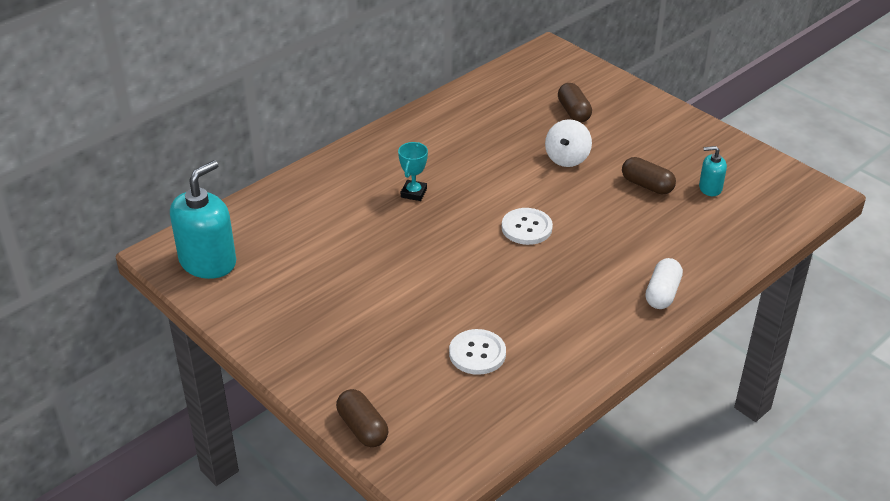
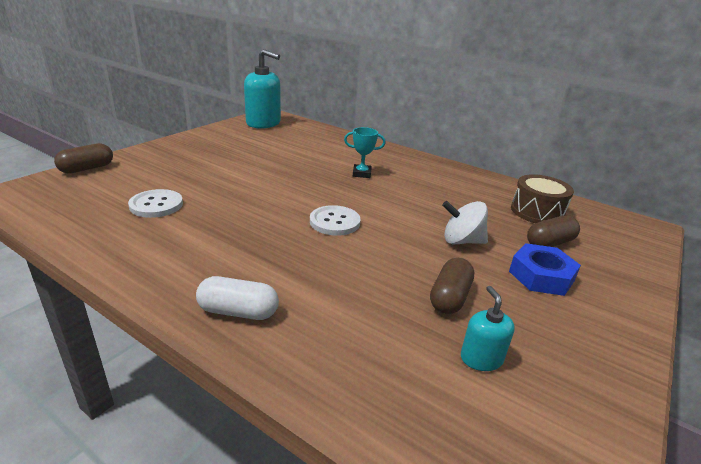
camera: 75 degrees right, 10 degrees down
none -> blue nut [509,243,581,296]
none -> brown drum [511,174,574,223]

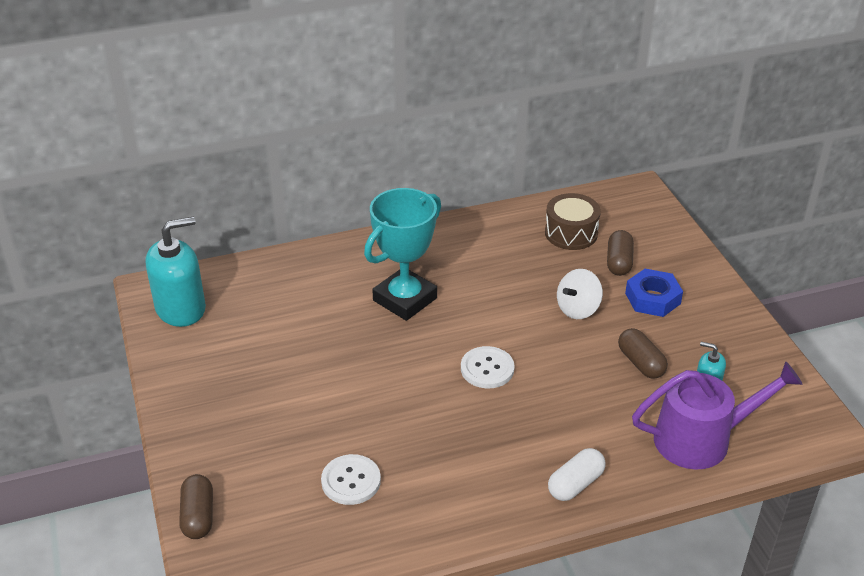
camera: 50 degrees left, 10 degrees up
turquoise trophy [344,127,386,178] -> turquoise trophy [364,188,441,321], size x2.13
none -> purple watering can [632,361,803,470]

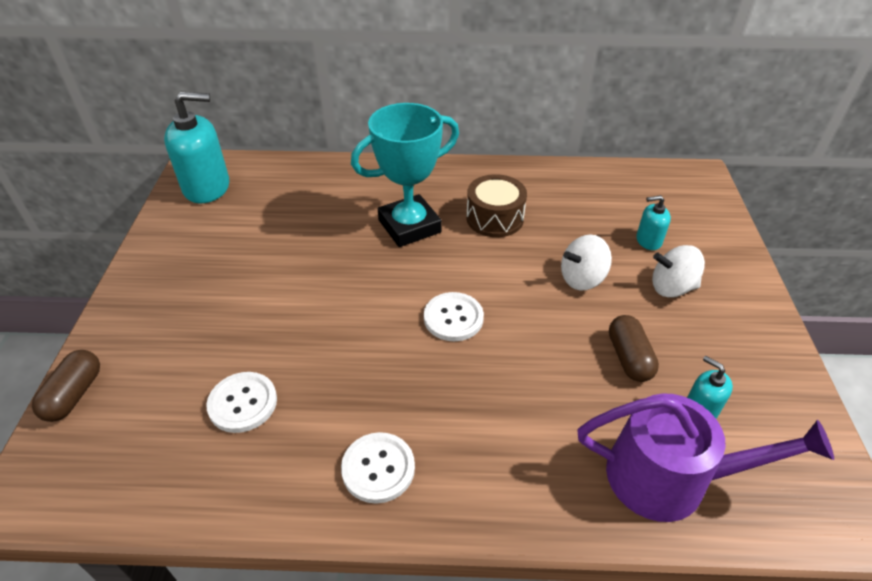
camera: 20 degrees right, 5 degrees up
brown drum [545,193,601,250] -> brown drum moved to [466,174,527,237]
white capsule [548,448,606,501] -> none
brown capsule [607,230,634,276] -> turquoise soap dispenser [636,195,671,250]
blue nut [625,269,683,317] -> white spinning top [652,245,705,298]
none -> white button [341,432,415,504]

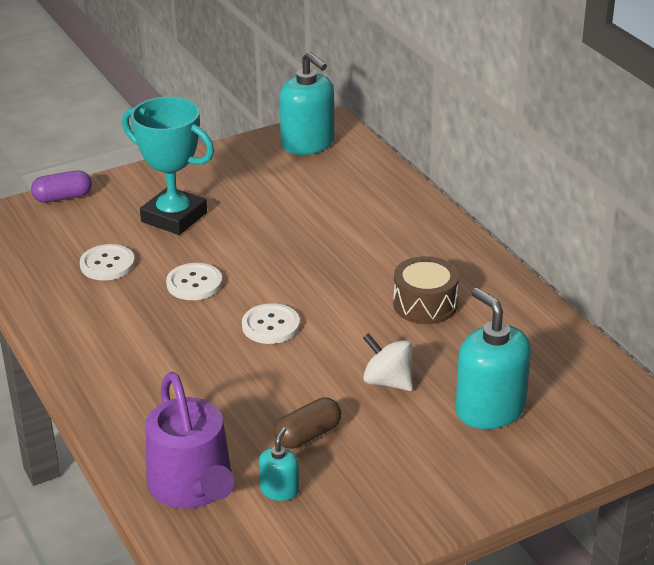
camera: 60 degrees right, 10 degrees down
brown capsule [32,350,100,422] -> purple capsule [31,170,92,203]
white button [341,432,415,504] -> white button moved to [166,263,222,300]
turquoise trophy [351,103,459,247] -> turquoise trophy moved to [122,97,214,235]
turquoise soap dispenser [636,195,671,250] -> turquoise soap dispenser [455,288,531,429], size x2.02
white spinning top [652,245,705,298] -> none

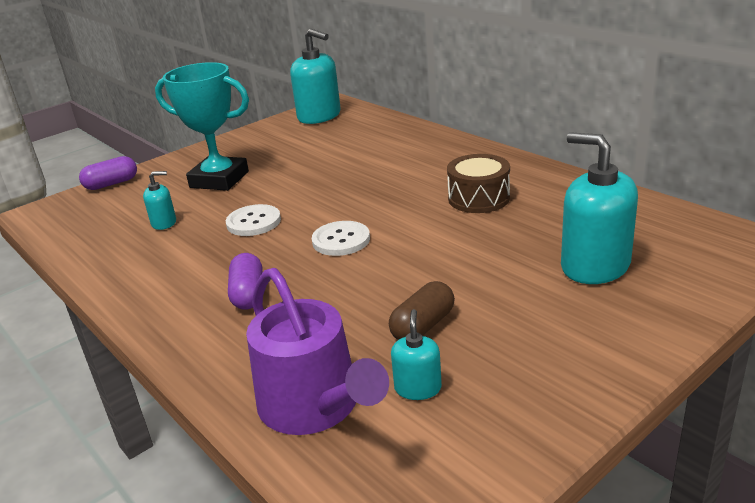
camera: 10 degrees left, 5 degrees down
white button [80,244,135,280] -> turquoise soap dispenser [143,171,176,230]
white spinning top [363,333,413,391] -> none
none -> purple capsule [228,253,262,310]

